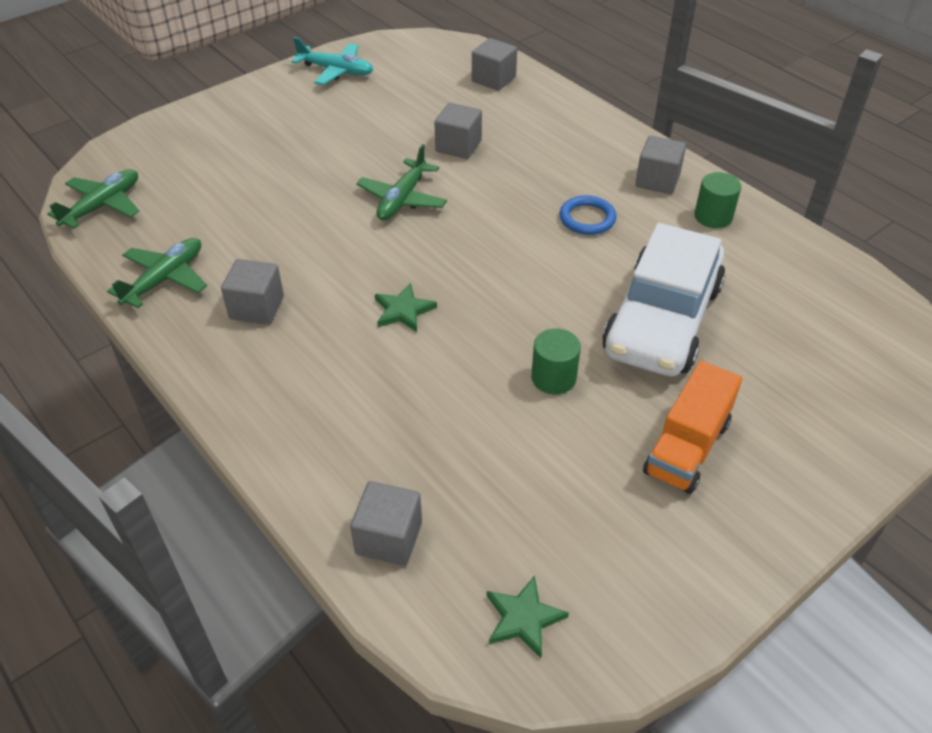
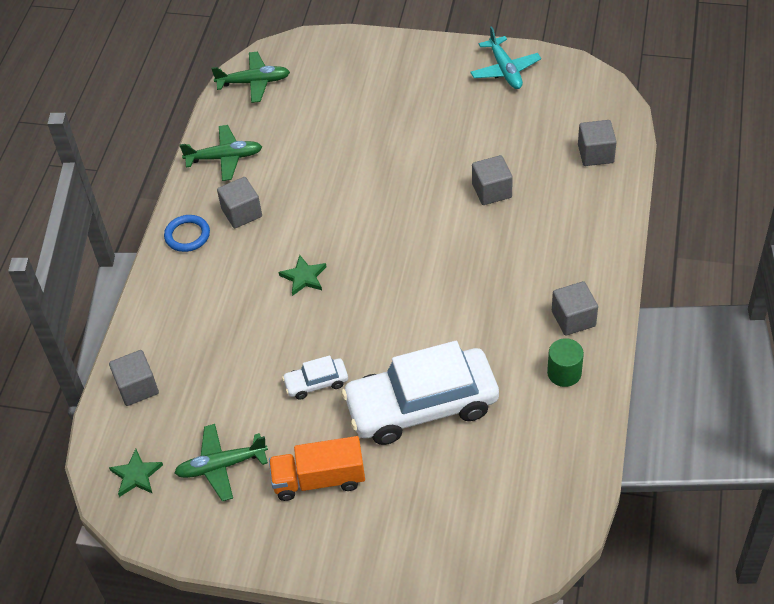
camera: 55 degrees right, 5 degrees up
green plane [356,144,447,220] -> green plane moved to [174,424,268,501]
green cylinder [531,328,581,394] -> white car [282,355,348,399]
blue ring [560,195,616,235] -> blue ring moved to [164,215,210,252]

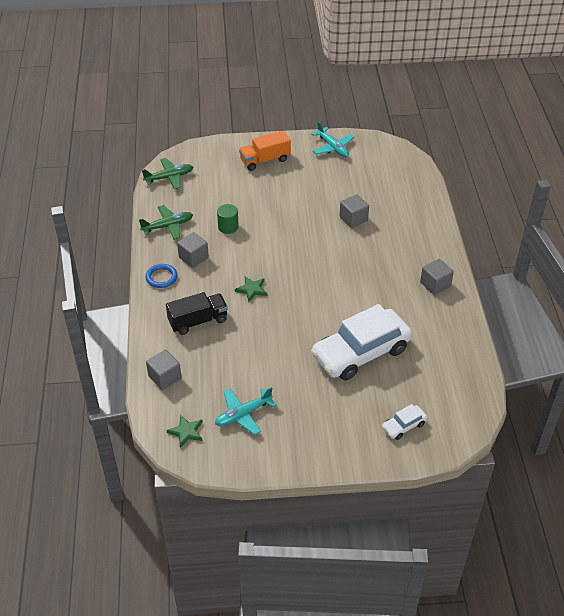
camera: 20 degrees left, 5 degrees down
green plane [174,424,268,501] -> turquoise plane [215,387,276,435]
orange truck [269,436,365,501] -> orange truck moved to [239,130,291,171]
white car [282,355,348,399] -> white car moved to [382,404,427,440]
green cylinder [547,338,584,387] -> green cylinder moved to [217,204,239,234]
grey cube [578,120,617,166] -> none
none -> black truck [166,292,228,335]

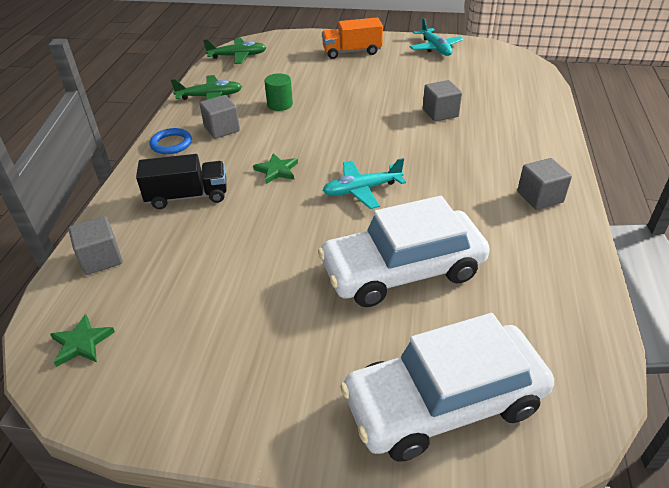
camera: 15 degrees right, 5 degrees down
turquoise plane [215,387,276,435] -> turquoise plane moved to [322,158,406,209]
white car [382,404,427,440] -> white car [340,313,554,462], size x2.32

